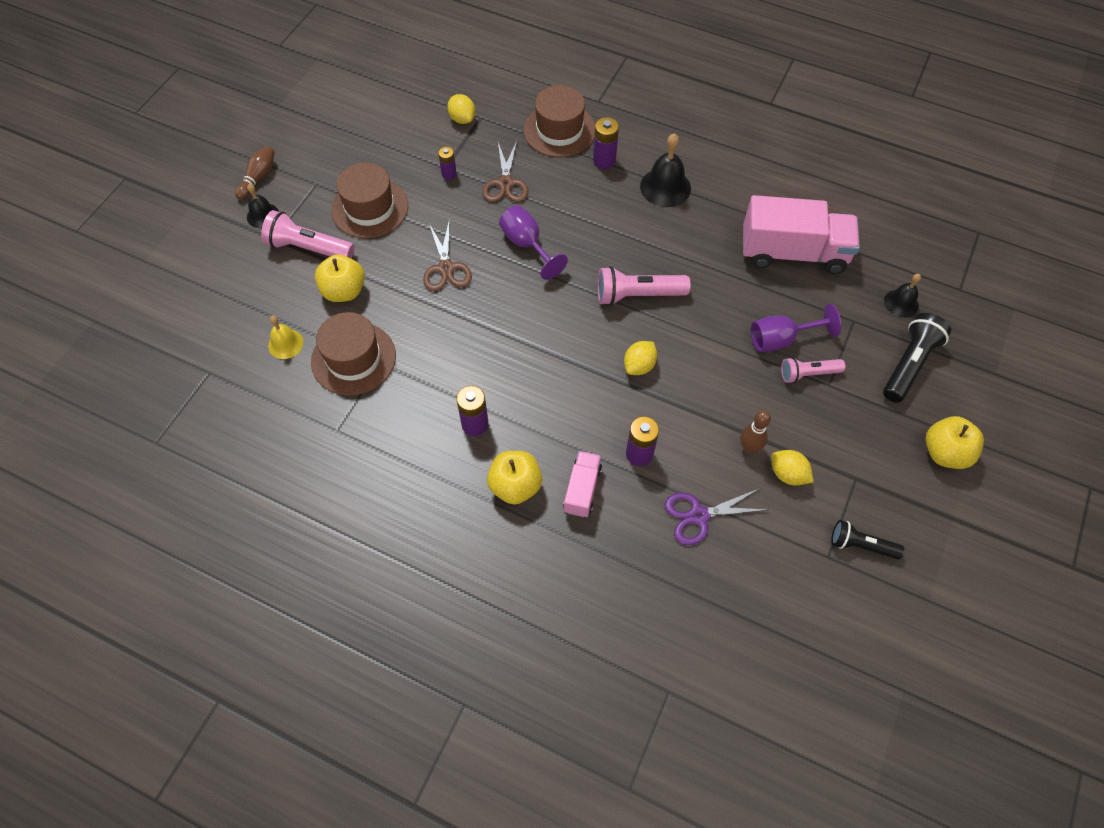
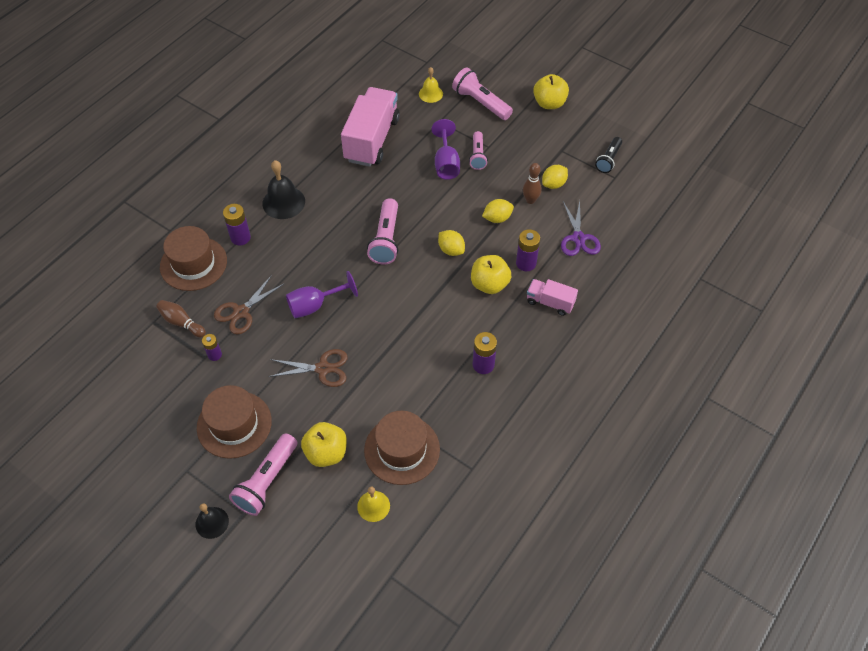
camera: 80 degrees left, 5 degrees down
brown bowling pin [235,146,275,200] -> brown bowling pin moved to [156,300,206,337]
yellow lemon [447,94,475,124] -> yellow lemon moved to [482,199,514,223]
brown scissors [483,141,528,202] -> brown scissors turned 120 degrees clockwise [214,275,284,335]
yellow apple [487,451,542,505] -> yellow apple moved to [471,255,511,294]
black flashlight [883,313,951,403] -> pink flashlight [452,67,513,120]
black bell [884,274,921,318] -> yellow bell [419,67,443,103]

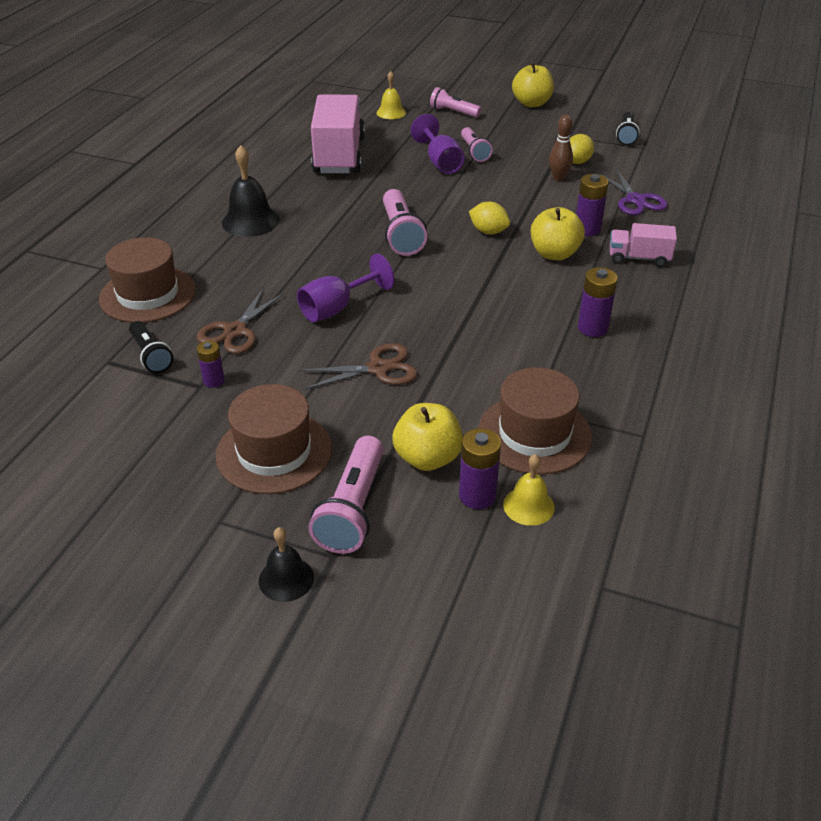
camera: 15 degrees left, 15 degrees down
brown bowling pin [156,300,206,337] -> black flashlight [129,321,173,373]
purple battery [223,204,251,246] -> purple battery moved to [459,428,501,509]
pink flashlight [452,67,513,120] -> pink flashlight [430,87,481,117], size x0.65
yellow lemon [482,199,514,223] -> none

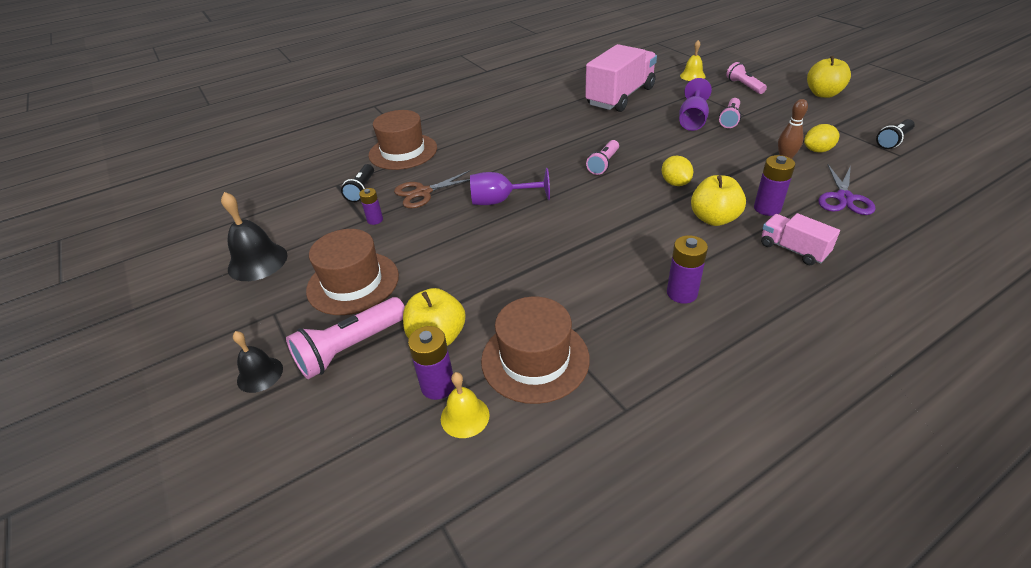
camera: 40 degrees right, 0 degrees up
black bell [222,145,279,237] -> black bell moved to [221,192,288,281]
brown scissors [299,343,418,390] -> none
pink flashlight [383,189,427,256] -> pink flashlight [586,140,619,175], size x0.65

